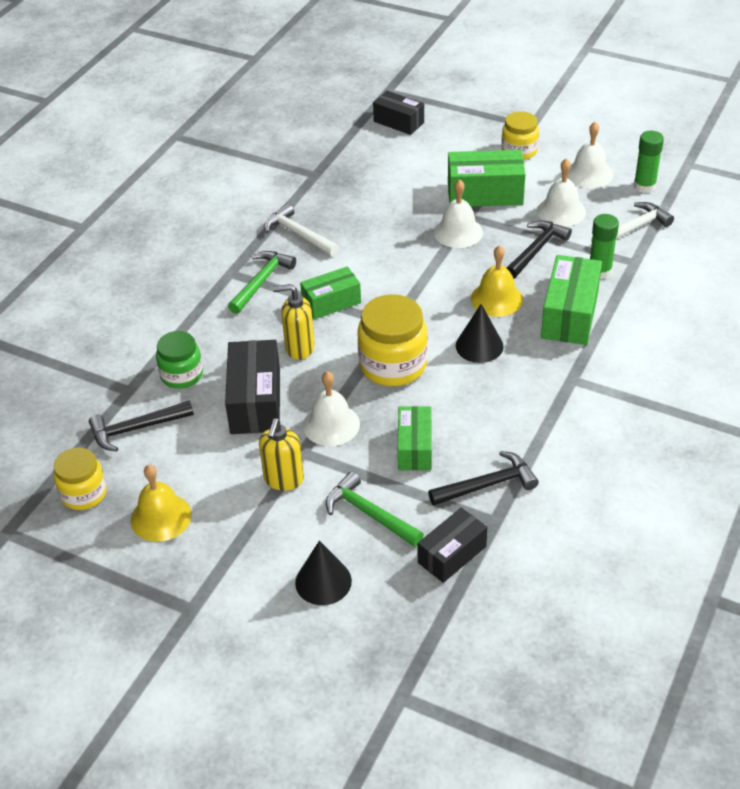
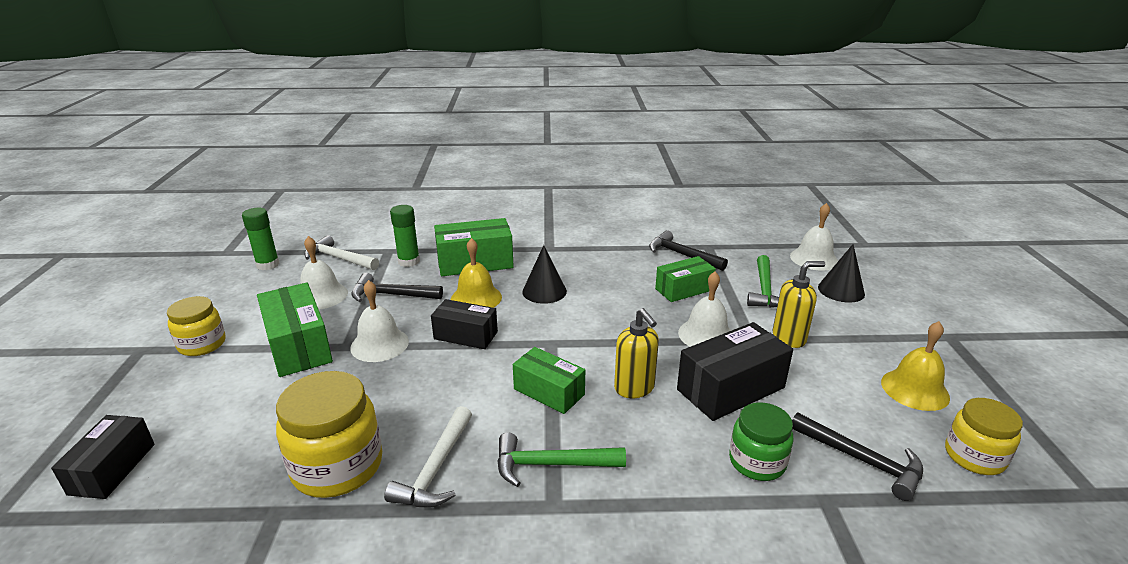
camera: 120 degrees left, 15 degrees down
yellow jar [357,294,428,386] -> yellow jar moved to [276,371,382,498]
black box [417,507,487,583] -> black box moved to [431,299,498,349]
white bell [567,122,613,188] -> white bell moved to [790,203,838,270]

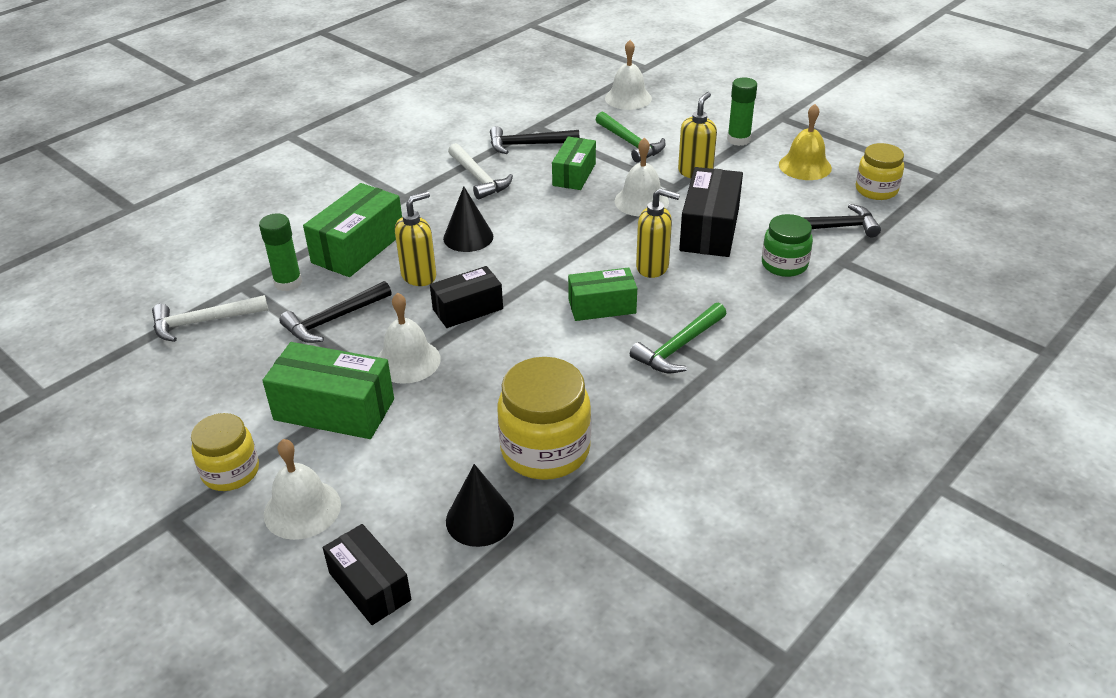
camera: 45 degrees left, 10 degrees up
green glue stick [242,208,280,270] -> green glue stick moved to [727,77,757,146]
white bell [300,236,348,309] -> white bell moved to [264,439,341,540]
white hammer [384,406,472,507] -> white hammer moved to [448,143,513,199]
yellow bell [451,238,502,308] -> yellow soap dispenser [395,191,436,286]
black cone [818,244,865,303] -> black cone moved to [446,464,514,547]

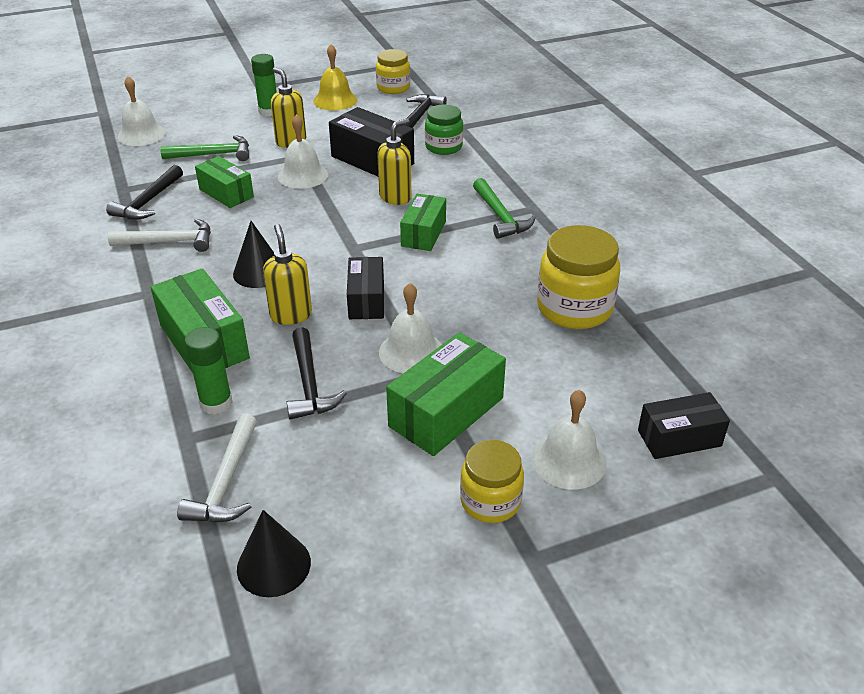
camera: 65 degrees left, 0 degrees up
black cone [446,464,514,547] -> black cone moved to [237,510,311,597]

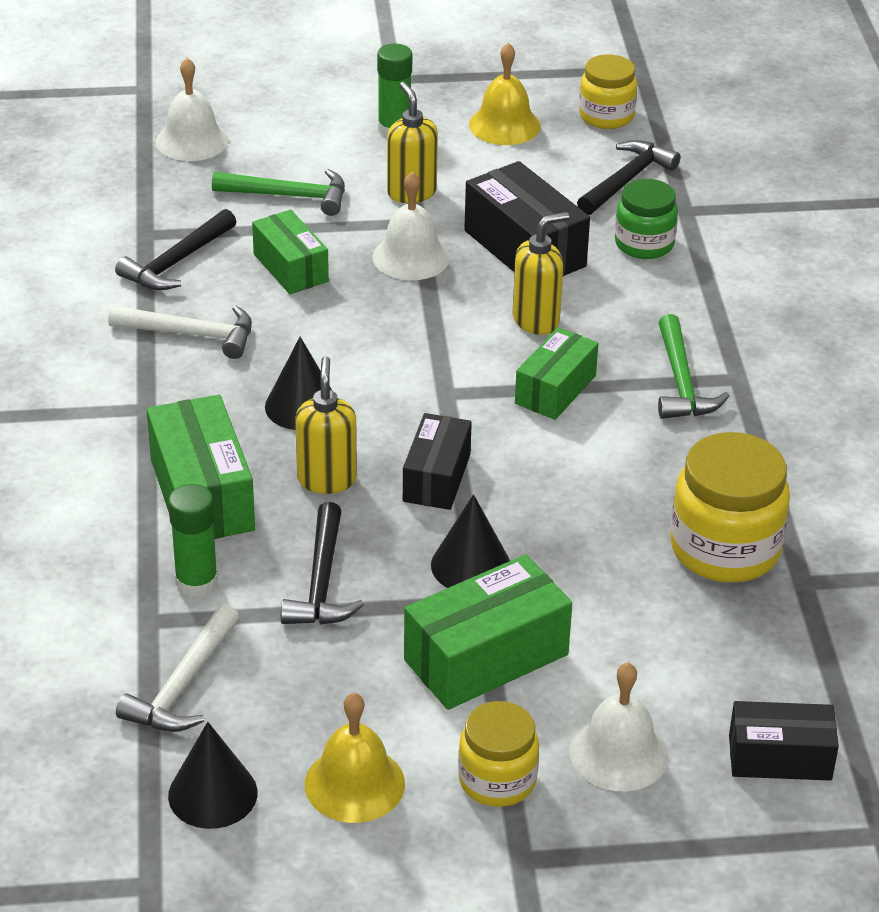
camera: 15 degrees right, 0 degrees up
white bell [379,283,442,373] -> black cone [431,494,510,588]
none -> yellow bell [305,693,405,823]

